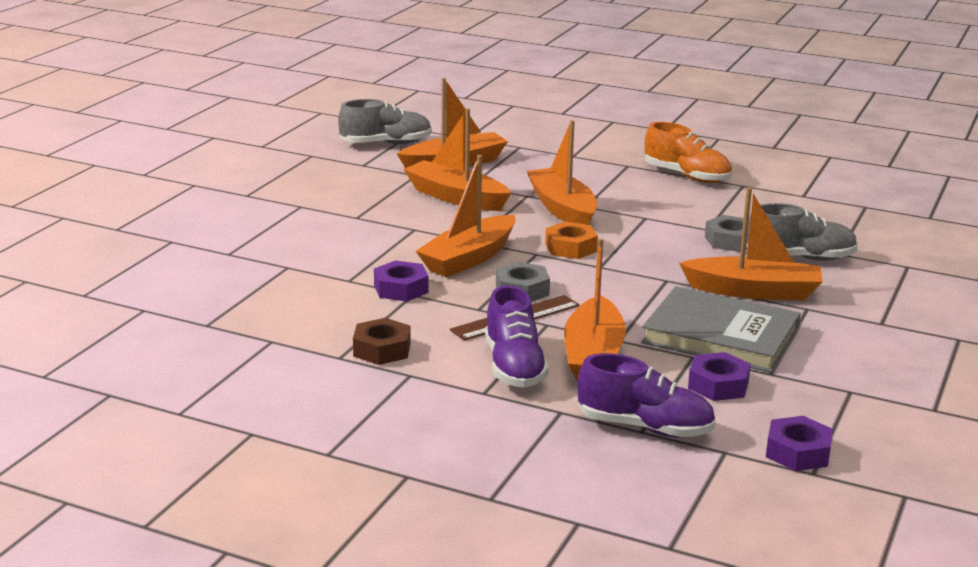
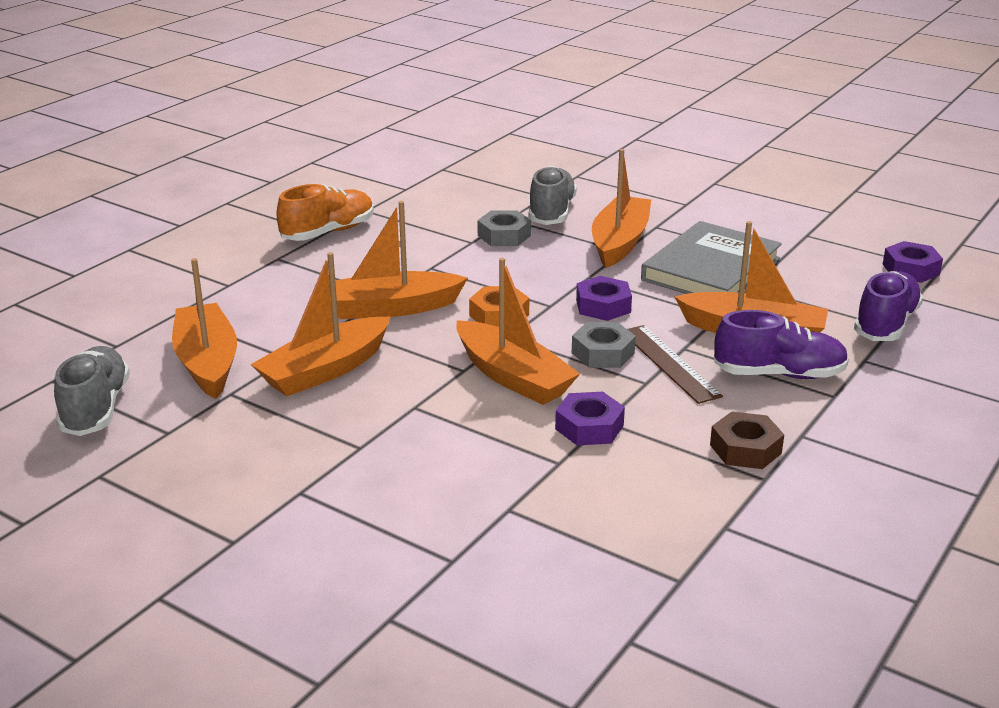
camera: 80 degrees left, 5 degrees up
purple nut [688,352,751,401] -> purple nut moved to [576,276,632,321]

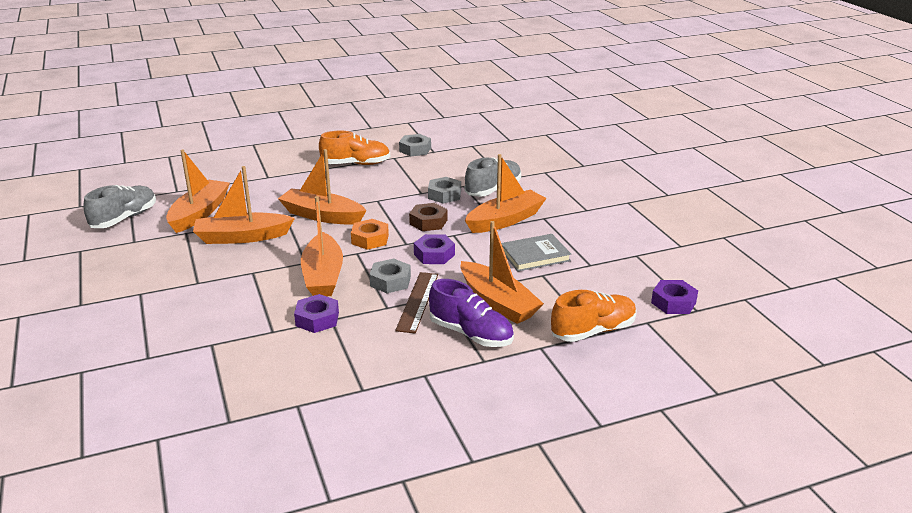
camera: 35 degrees right, 0 degrees up
grey book [641,221,782,294] -> grey book [501,234,571,272], size x0.64
brown nut [710,411,784,469] -> brown nut moved to [409,203,447,231]
purple shoe [854,271,923,341] -> orange shoe [551,290,637,342]
none -> grey nut [399,134,431,156]

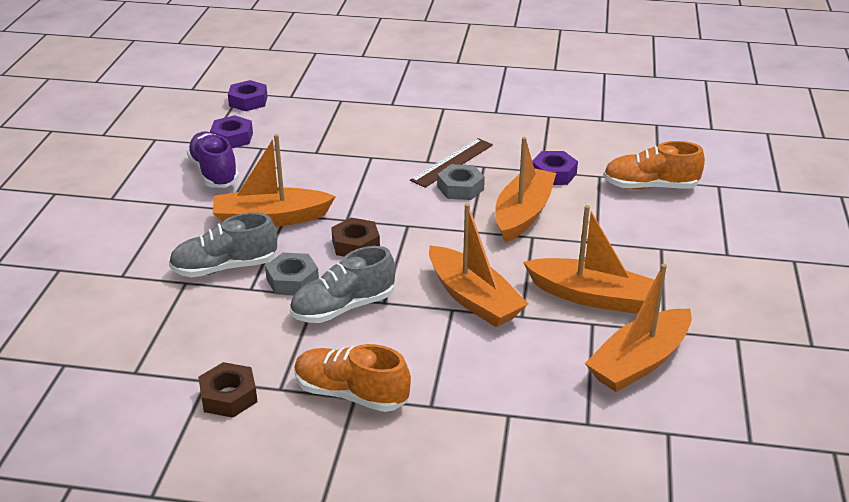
camera: 150 degrees left, 5 degrees up
grey shoe [84,185,156,228] -> grey shoe moved to [290,246,395,323]
orange nut [351,219,389,250] -> none
grey nut [399,134,431,156] -> brown nut [198,362,258,418]
purple nut [414,234,455,264] -> purple nut moved to [210,115,253,148]
purple shoe [429,279,514,347] -> purple shoe moved to [186,131,239,188]
orange boat [461,221,544,324] -> none
grey book [501,234,571,272] -> none
orange shoe [551,290,637,342] -> orange shoe moved to [603,141,705,189]

